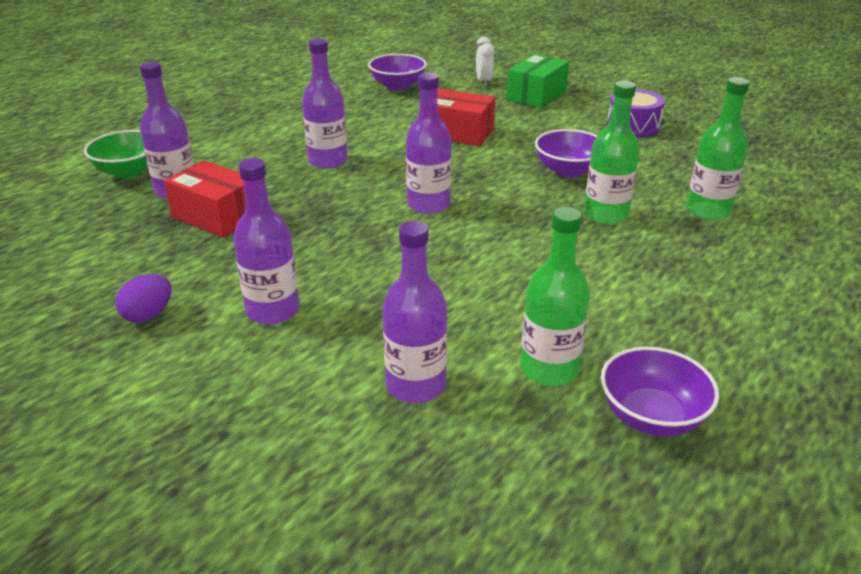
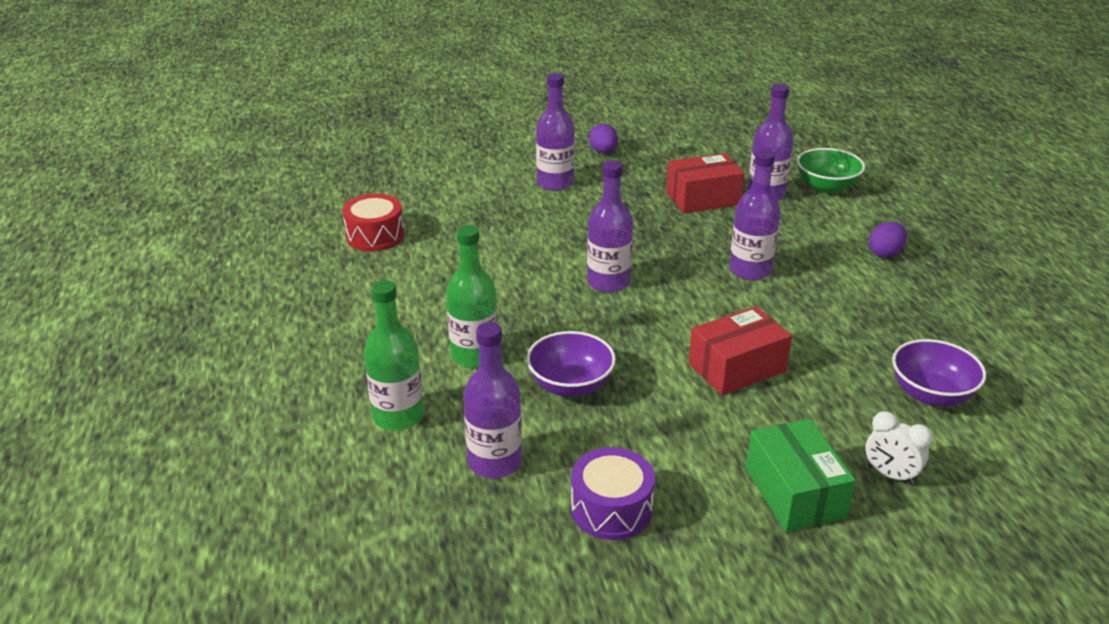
camera: 130 degrees right, 0 degrees up
purple bottle [383,221,447,403] -> purple bottle moved to [463,322,522,478]
green bottle [520,207,590,386] -> red drum [342,194,404,251]
purple bowl [601,347,719,437] -> none
none -> purple egg [869,222,907,258]

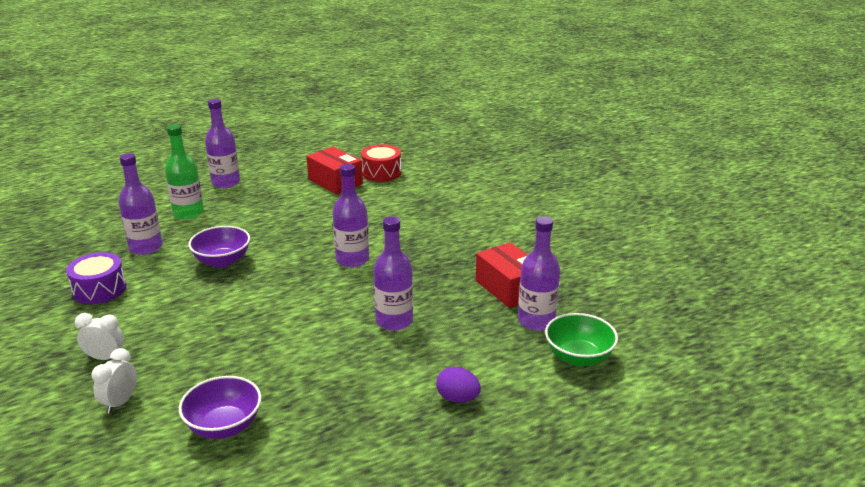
camera: 75 degrees right, 5 degrees down
green bottle [446,225,498,368] -> none
purple bottle [536,73,575,191] -> purple bottle moved to [205,99,240,188]
purple egg [589,124,618,154] -> none
red box [689,306,792,395] -> red box moved to [307,147,363,194]
green box [746,419,856,532] -> white clock [75,313,124,360]

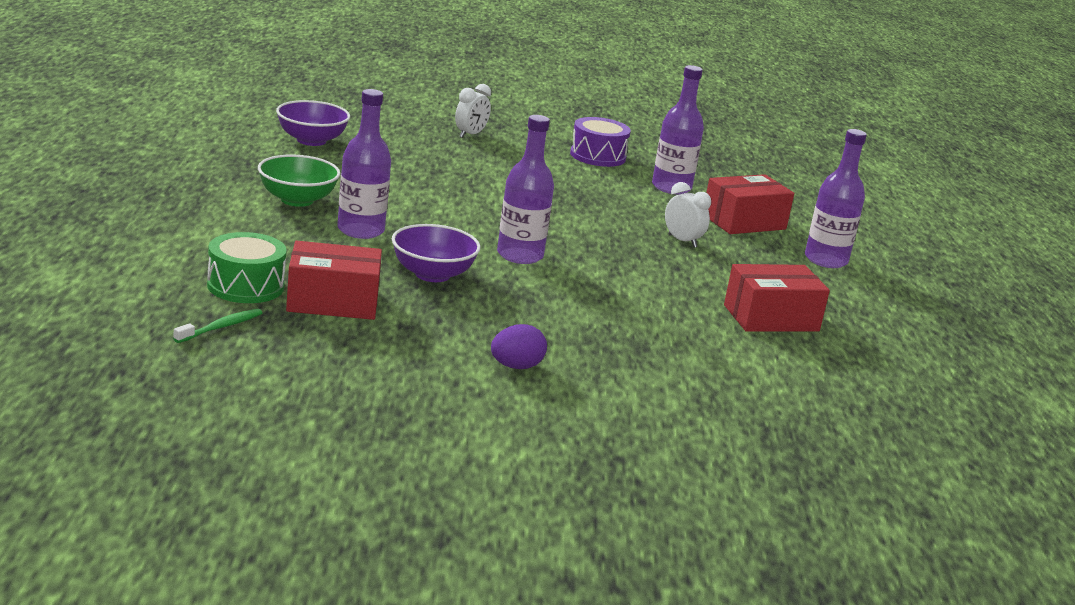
camera: 115 degrees right, 5 degrees down
white clock [92,348,137,414] -> white clock moved to [665,182,711,248]
green bottle [165,124,204,220] -> red box [706,174,794,234]
purple bowl [189,226,250,268] -> purple bowl moved to [392,224,480,282]
red drum [361,144,401,182] -> none
purple egg [436,367,481,403] -> purple egg moved to [491,324,547,369]
purple bottle [518,216,560,331] -> green drum [207,232,287,303]
green bowl [545,313,618,366] -> green bowl moved to [258,155,340,207]
none -> green toothbrush [173,309,262,343]

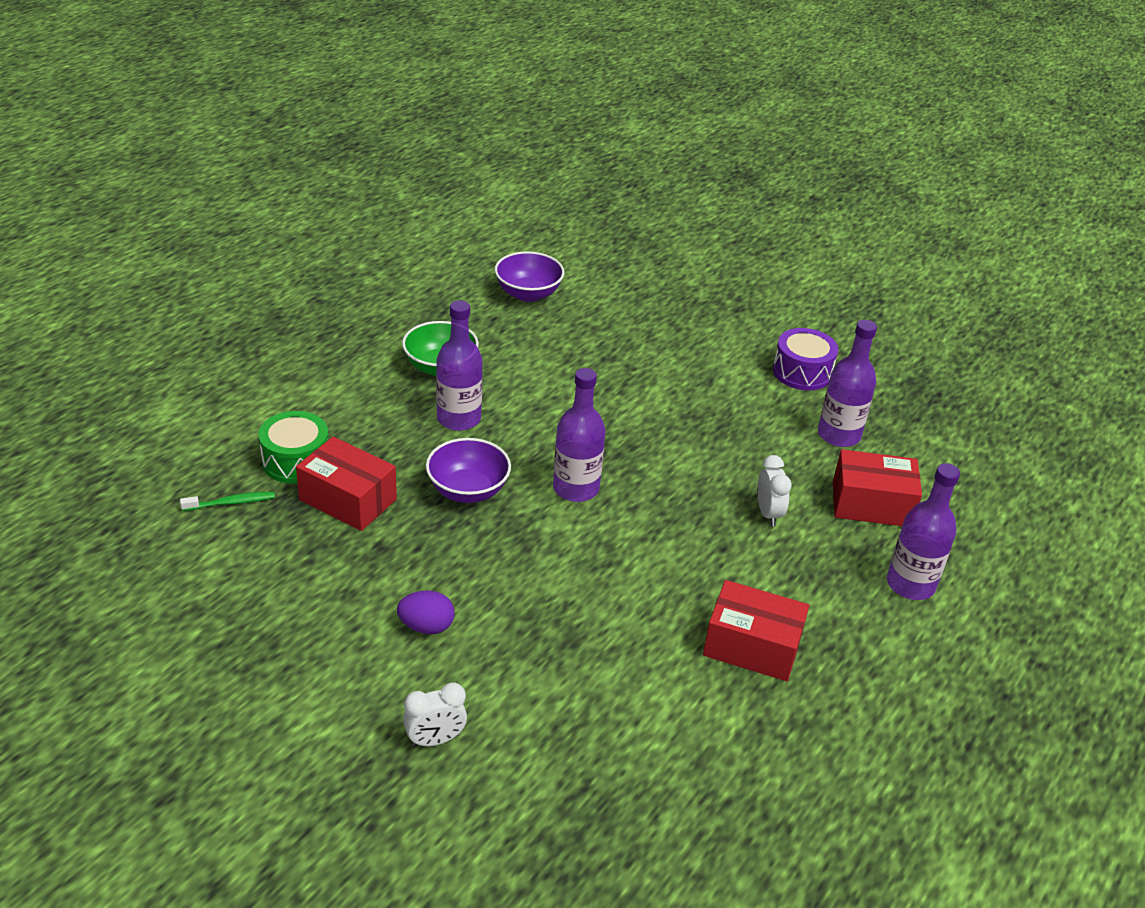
camera: 35 degrees right, 15 degrees up
white clock [455,84,491,138] -> white clock moved to [403,682,467,747]

